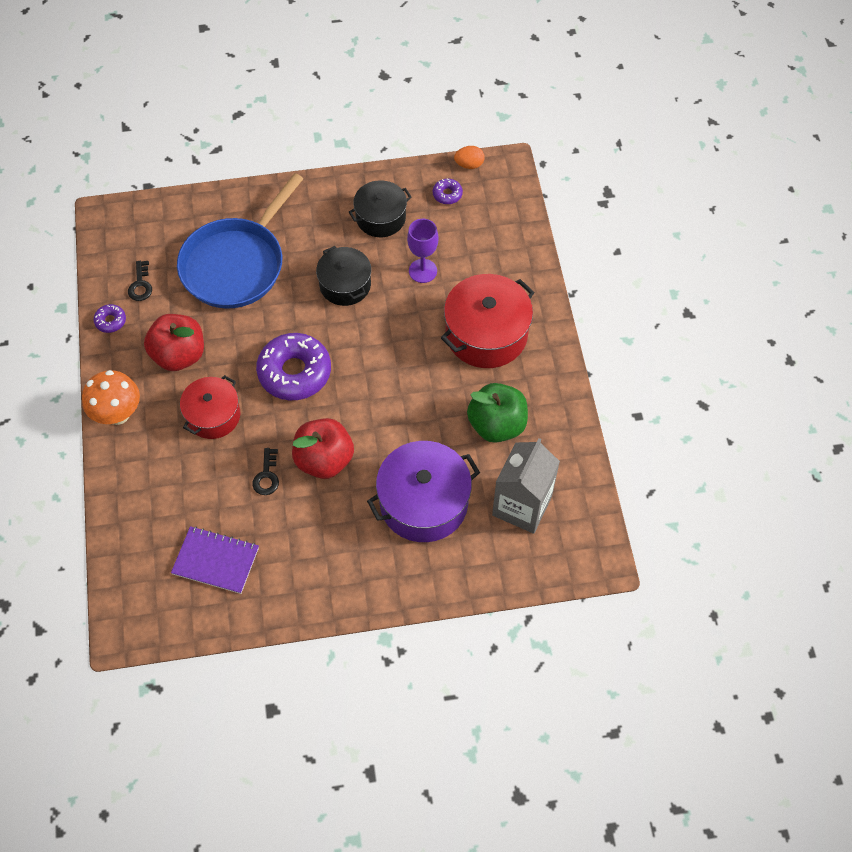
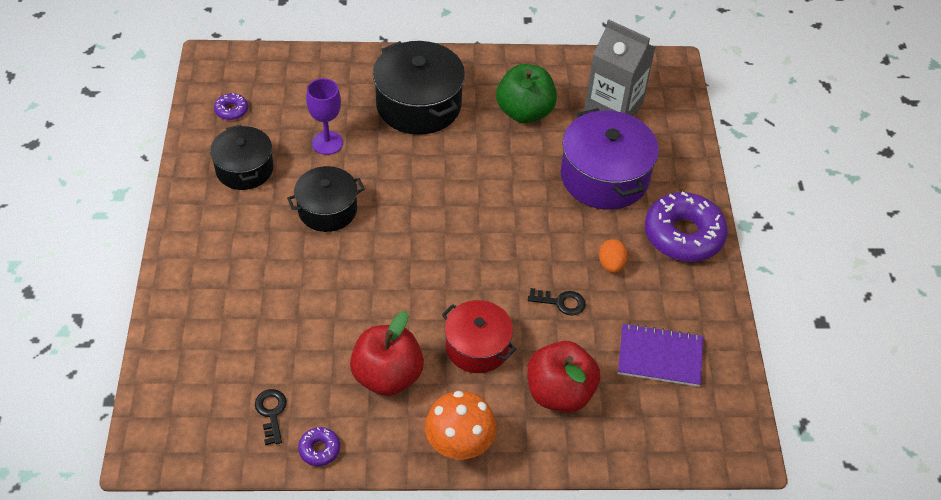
camera: 85 degrees left, 10 degrees down
black key [128,261,152,301] -> black key turned 105 degrees counterclockwise [255,389,287,445]
purple notebook [171,526,259,594] -> purple notebook turned 75 degrees clockwise [618,323,703,387]
blue pan [177,173,303,309] -> none
purple donut [256,333,331,400] -> purple donut moved to [645,192,728,262]
red apple [292,418,354,479] -> red apple moved to [527,341,600,413]
red pot [441,274,535,368] -> black pot [373,41,465,135]
orange egg [454,146,485,169] -> orange egg moved to [599,239,627,273]

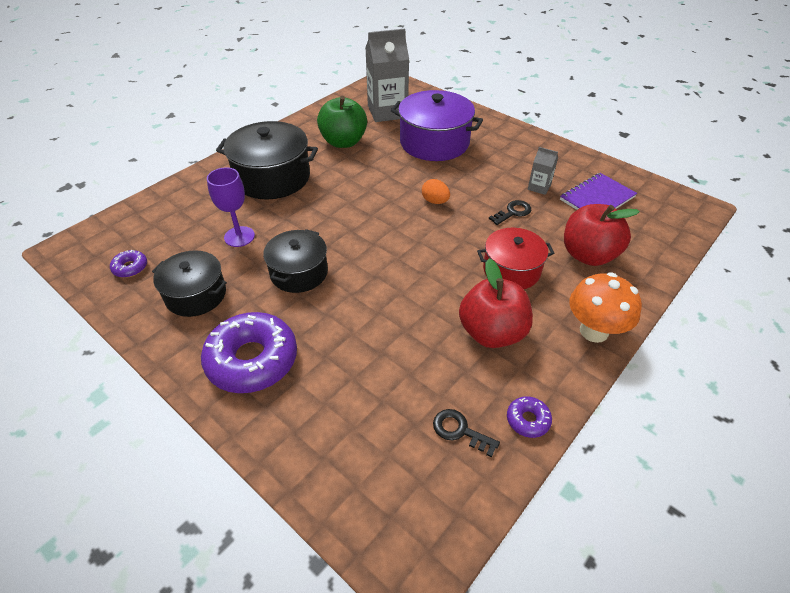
camera: 45 degrees left, 5 degrees down
orange egg [599,239,627,273] -> orange egg moved to [422,179,450,204]
purple donut [645,192,728,262] -> purple donut moved to [201,312,297,393]
none -> grey carton [528,147,558,195]

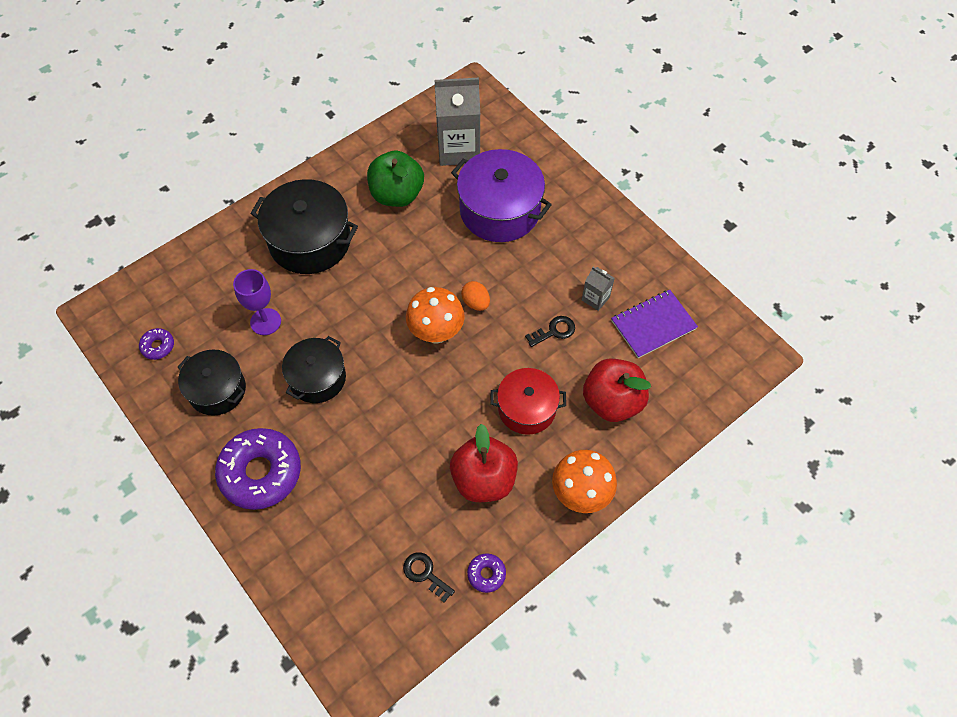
camera: 10 degrees right, 15 degrees up
none -> orange mushroom [406,287,465,344]

